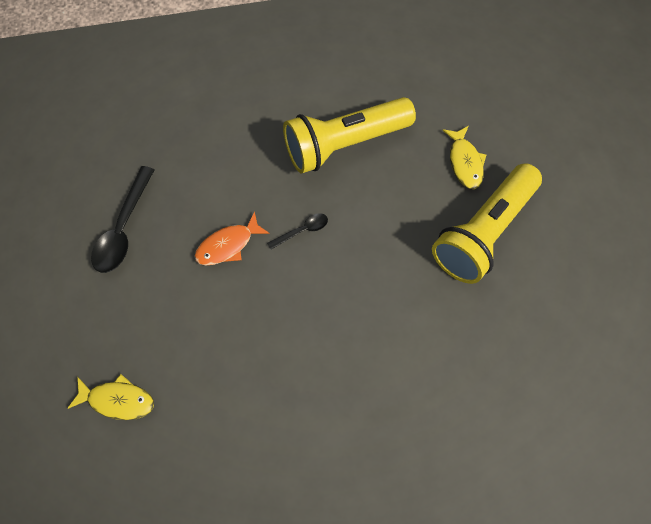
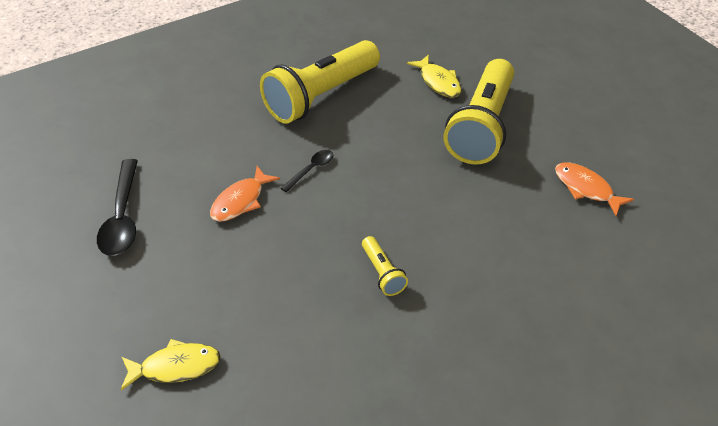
camera: 20 degrees left, 20 degrees down
none -> yellow flashlight [362,236,408,296]
none -> orange fish [555,162,634,216]

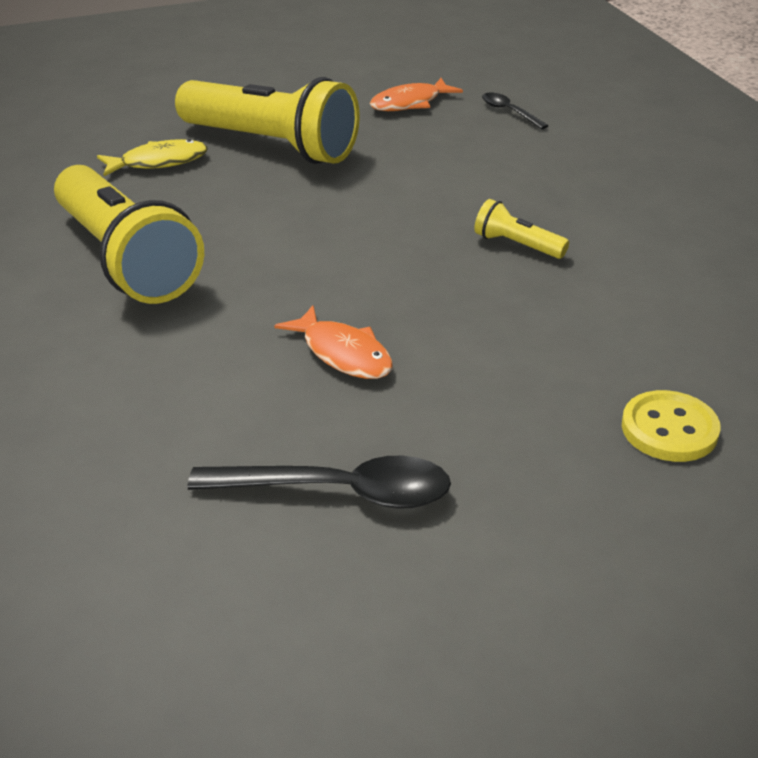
camera: 80 degrees left, 10 degrees down
yellow fish [121,339,221,391] -> yellow button [622,390,721,462]
black spoon [281,150,333,192] -> black spoon moved to [482,93,549,129]
yellow flashlight [362,236,408,296] -> yellow flashlight turned 135 degrees counterclockwise [474,199,569,259]

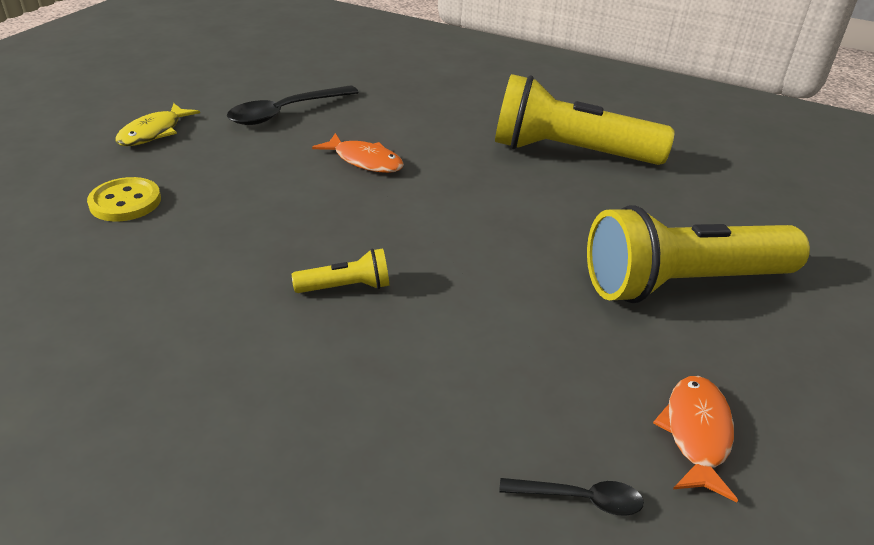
camera: 135 degrees right, 0 degrees up
yellow fish [97,139,208,176] -> yellow fish moved to [115,103,200,146]
orange fish [274,305,393,379] -> orange fish turned 150 degrees counterclockwise [312,133,404,173]

